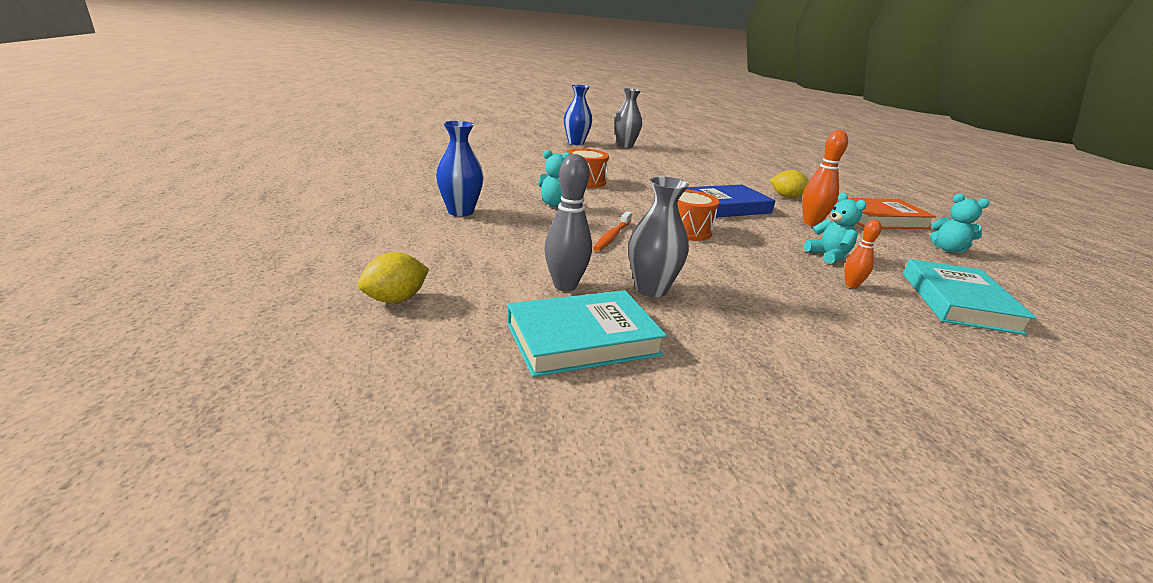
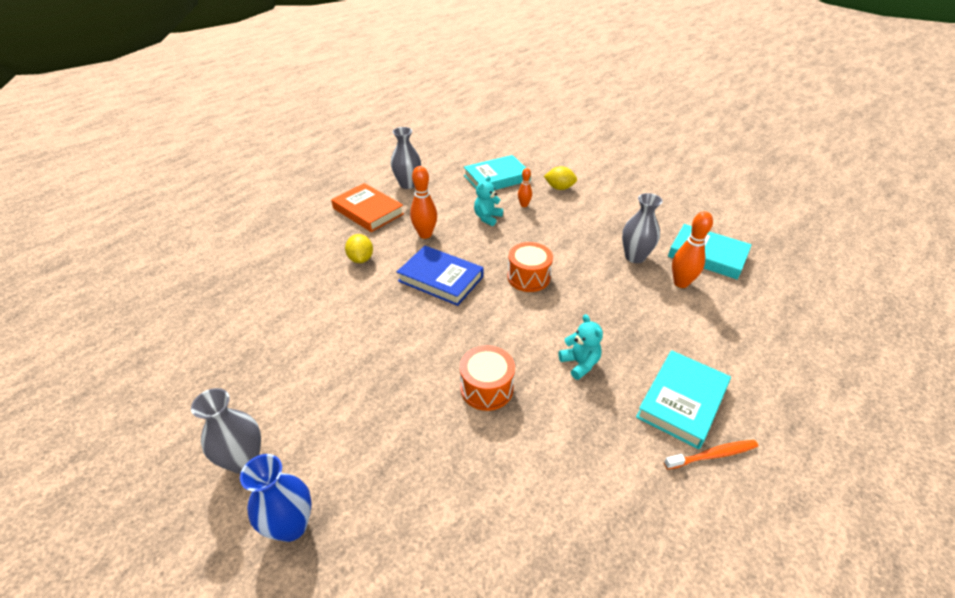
camera: 125 degrees left, 15 degrees up
yellow lemon [358,252,429,303] -> yellow lemon moved to [544,166,577,190]
blue vase [436,121,484,216] -> turquoise book [636,350,731,449]
grey bowling pin [545,154,592,292] -> orange bowling pin [672,211,713,288]
orange toothbrush [593,211,632,251] -> orange toothbrush moved to [664,440,758,469]
turquoise teddy bear [930,194,990,253] -> grey vase [390,127,421,189]

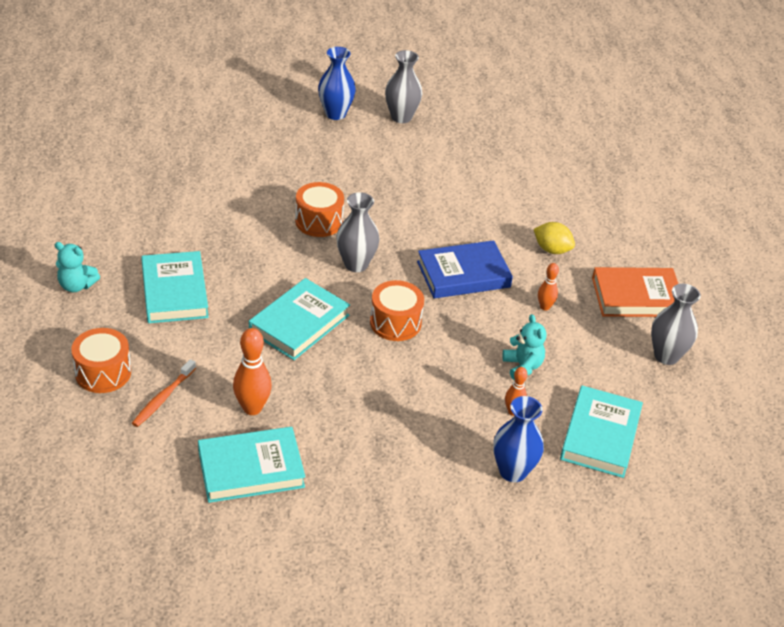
camera: 130 degrees right, 0 degrees up
orange bowling pin [410,166,437,239] -> orange bowling pin [538,263,559,311], size x0.59
yellow lemon [544,166,577,190] -> blue vase [493,396,544,482]
turquoise teddy bear [558,314,603,380] -> turquoise teddy bear moved to [55,242,100,292]
grey vase [622,193,663,263] -> grey vase moved to [336,192,380,272]
orange toothbrush [664,440,758,469] -> orange toothbrush moved to [132,359,196,427]
none -> orange drum [71,328,131,393]
none -> turquoise book [249,278,350,360]

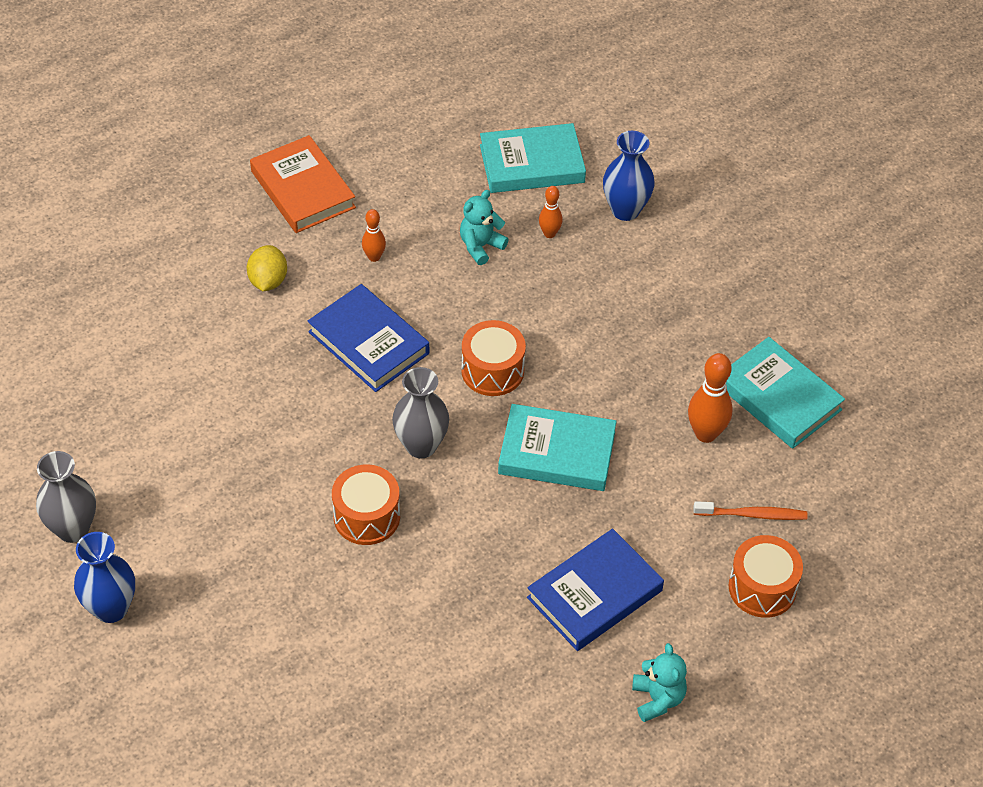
camera: 115 degrees left, 10 degrees up
turquoise book [141,251,209,323] -> blue book [527,528,664,651]
grey vase [651,284,701,365] -> none

